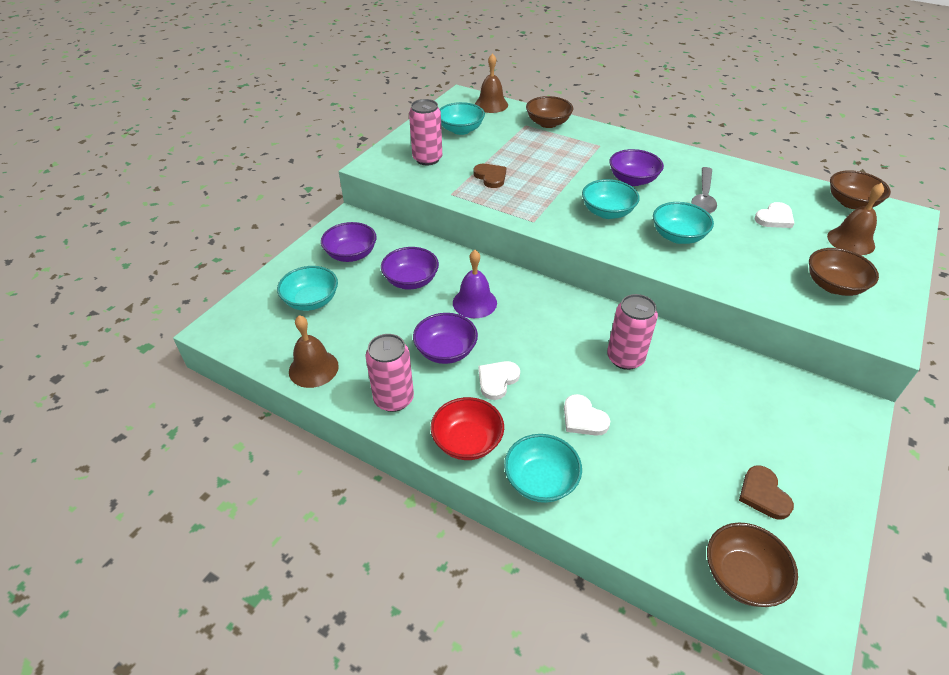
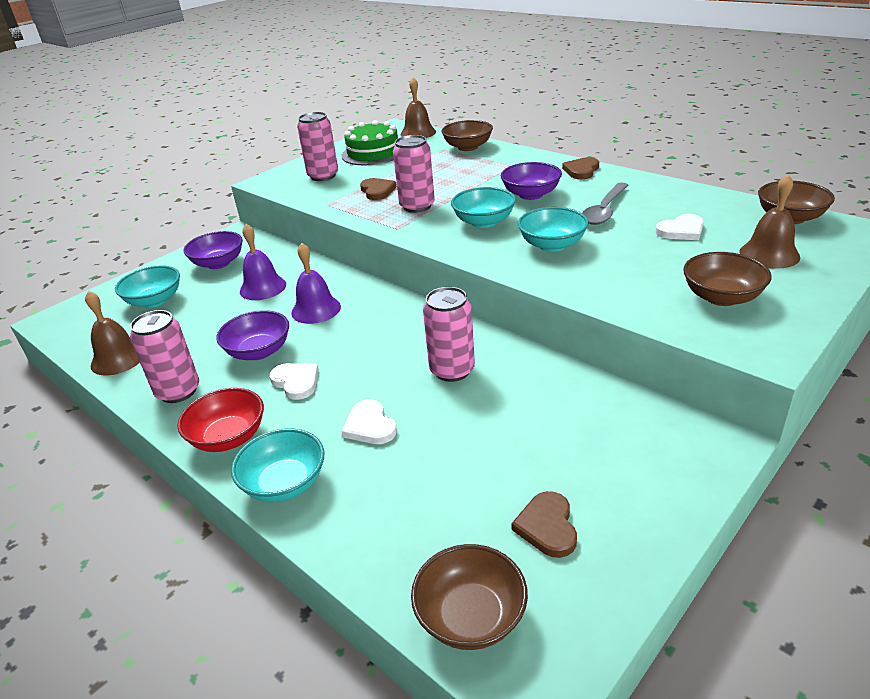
camera: 15 degrees right, 10 degrees down
purple bowl [381,247,439,289] -> purple bell [240,224,286,300]
turquoise bowl [440,102,485,135] -> green cake [342,120,398,165]
white heart [478,361,520,400] -> white heart turned 90 degrees clockwise [269,363,319,400]
none -> pink can [393,135,435,213]
none -> brown heart [562,157,599,179]

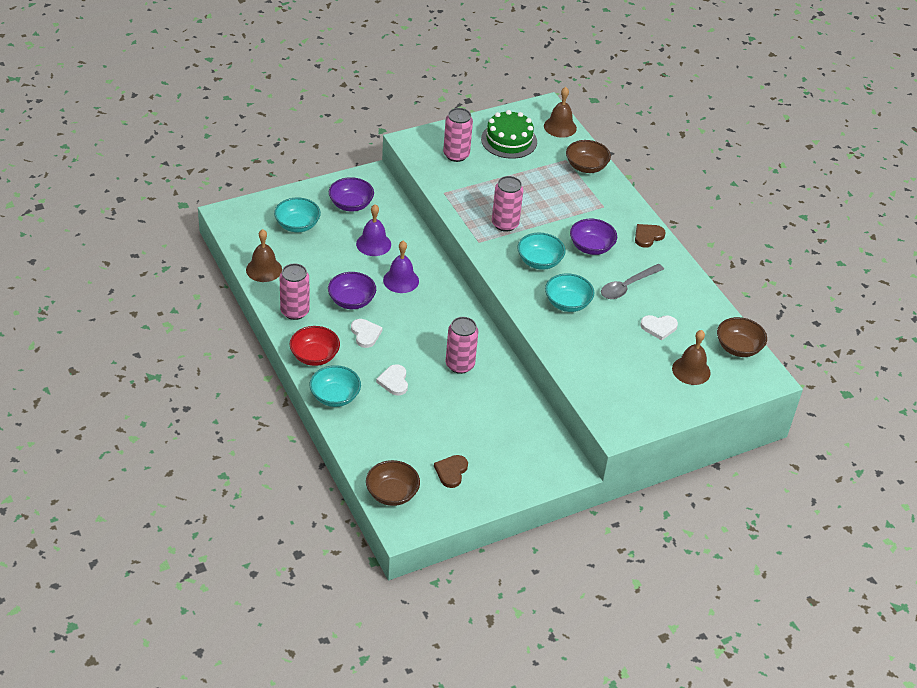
camera: 15 degrees right, 10 degrees up
brown heart [360,178,397,200] -> none
brown bowl [683,252,772,306] -> none

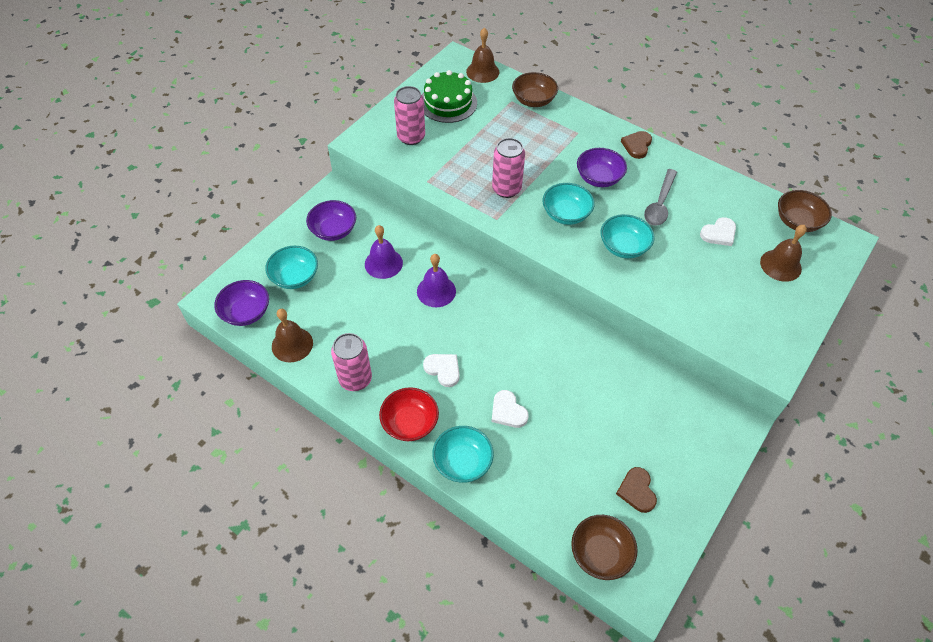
camera: 25 degrees left, 10 degrees up
purple bowl [328,272,376,309] -> purple bowl moved to [214,280,269,326]
pink can [445,317,478,374] -> none

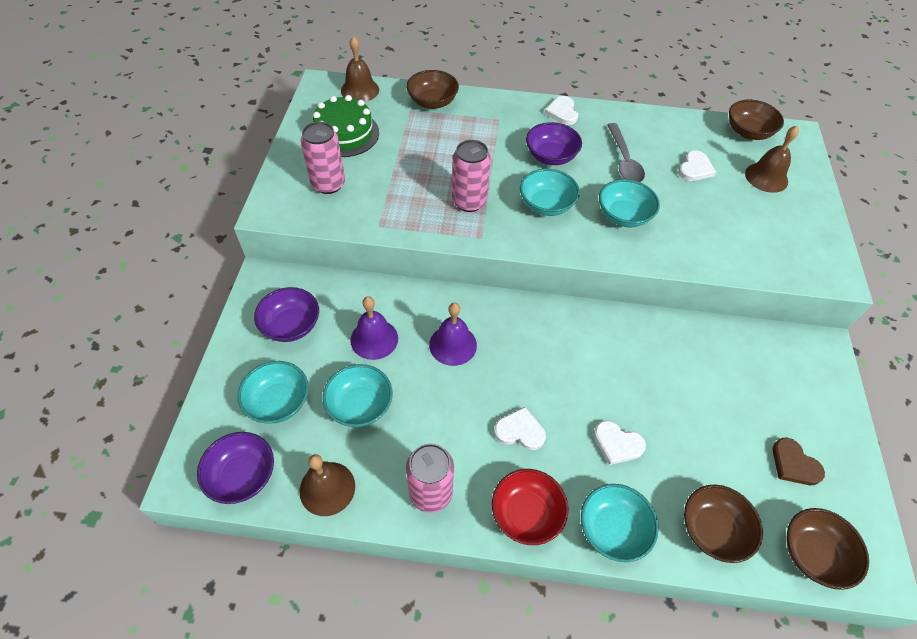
camera: 30 degrees left, 0 degrees up
brown heart [621,131,652,159] -> white heart [544,96,578,125]
none -> turquoise bowl [323,364,393,427]
none -> brown bowl [684,485,763,563]

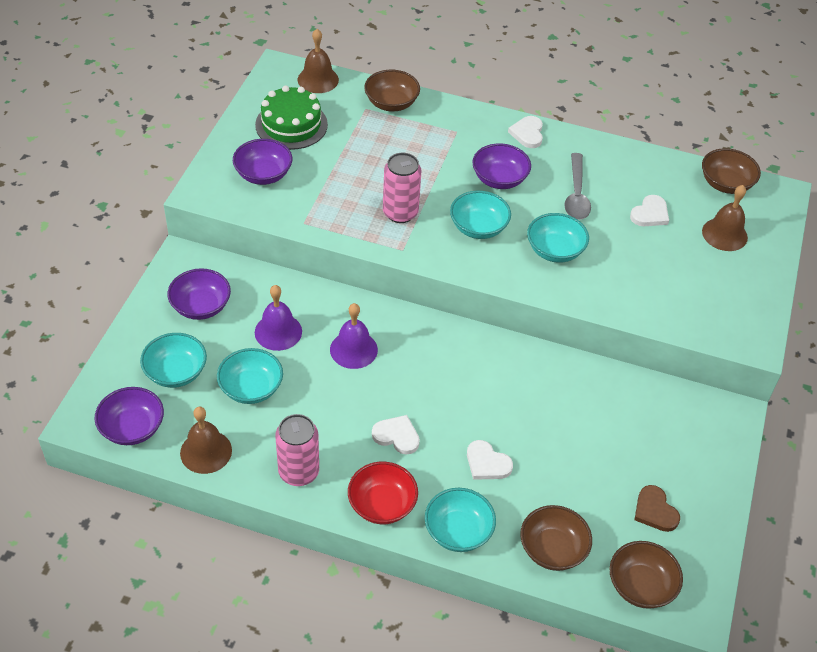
camera: 10 degrees right, 5 degrees down
pink can [301,122,345,194] -> purple bowl [233,139,292,185]

